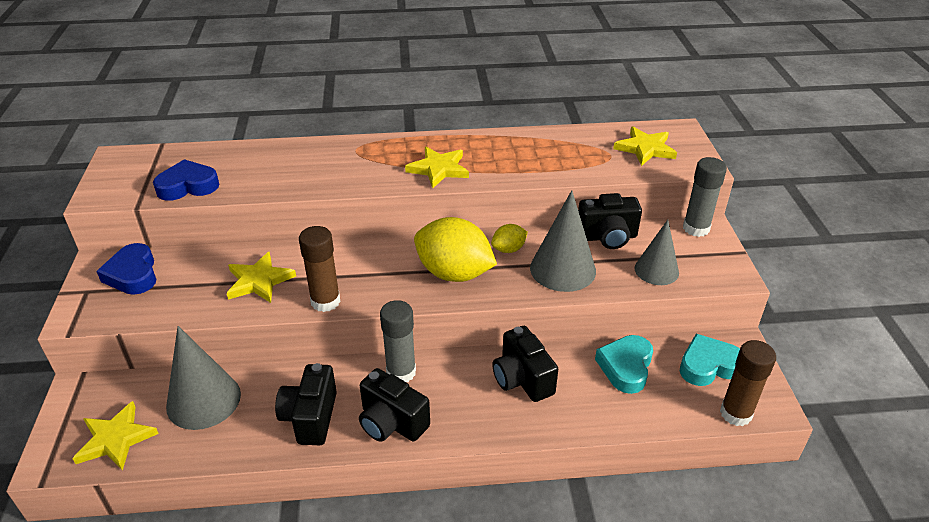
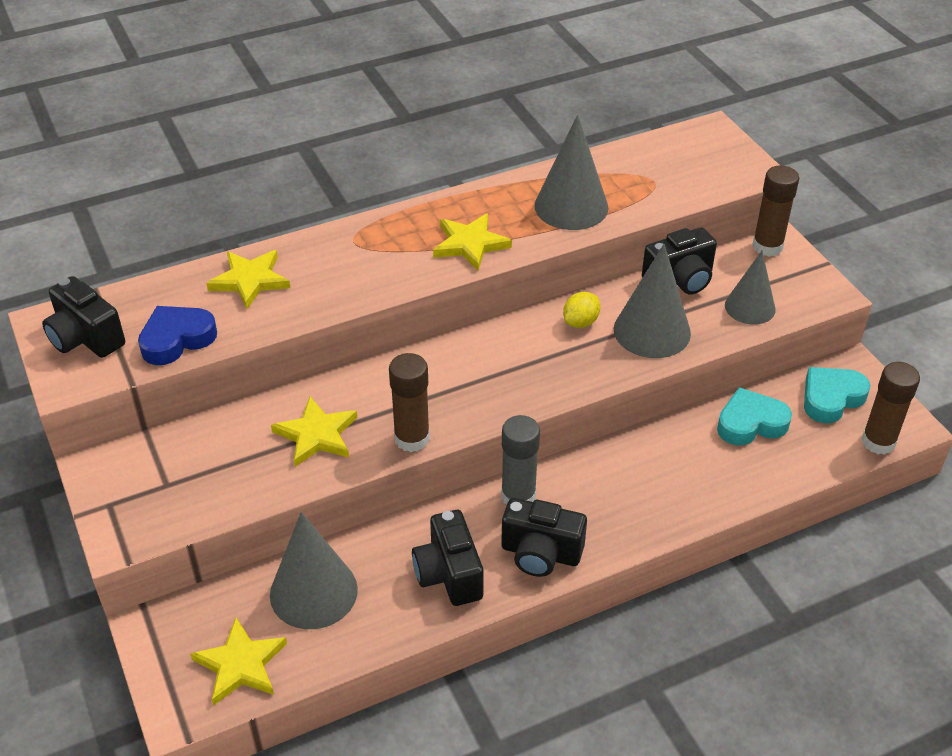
camera: 20 degrees left, 5 degrees up
blue heart [96,243,156,295] -> none
yellow lemon [414,217,497,282] -> none
black camera [492,326,558,402] -> black camera moved to [42,276,125,358]
turquoise heart [595,335,653,394] -> turquoise heart turned 75 degrees clockwise [717,387,792,445]
yellow star [613,126,677,166] -> yellow star moved to [206,250,290,309]
grey glue stick [683,157,727,237] -> brown glue stick [752,165,799,257]
none -> grey cone [534,115,608,230]

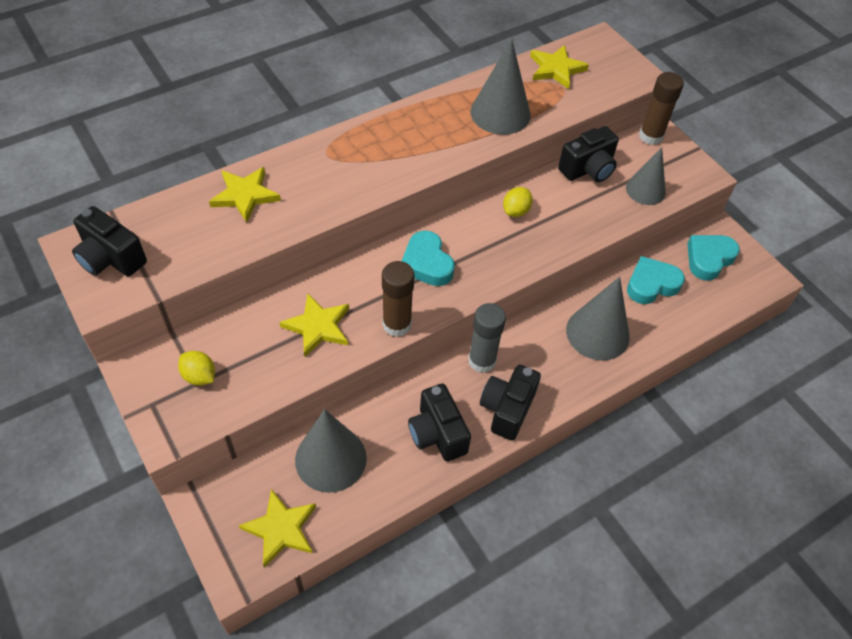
camera: 10 degrees left, 10 degrees up
blue heart [138,306,217,365] -> none
yellow star [433,213,512,271] -> yellow star moved to [530,45,589,89]
black camera [501,498,587,577] -> black camera turned 105 degrees clockwise [480,365,541,441]
grey cone [614,244,691,358] -> grey cone moved to [566,277,630,361]
brown glue stick [861,362,920,455] -> none
none -> yellow lemon [178,351,215,386]
none -> turquoise heart [402,230,455,286]

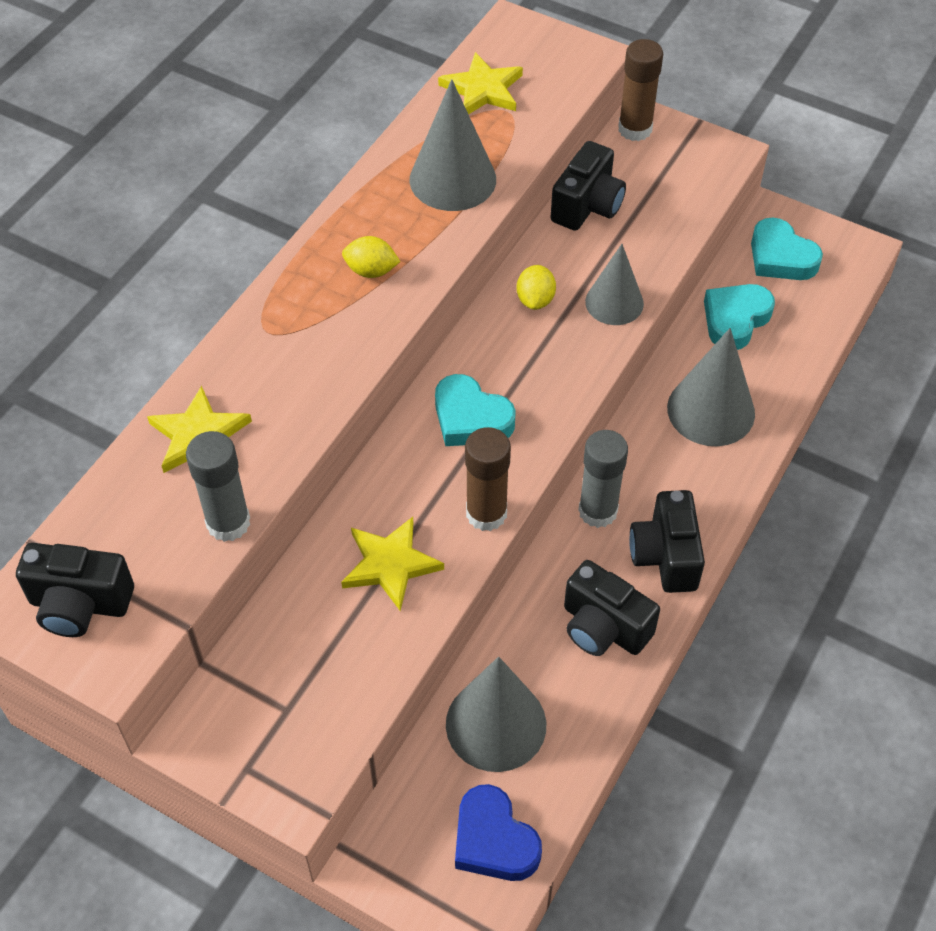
camera: 25 degrees left, 0 degrees up
yellow lemon [178,351,215,386] -> yellow lemon moved to [342,236,400,278]
yellow star [239,489,316,568] -> blue heart [455,784,542,881]
grey cone [626,147,666,205] -> grey cone moved to [585,244,644,325]
turquoise heart [687,235,740,281] -> turquoise heart turned 60 degrees counterclockwise [751,218,823,280]
none -> grey glue stick [186,431,250,542]

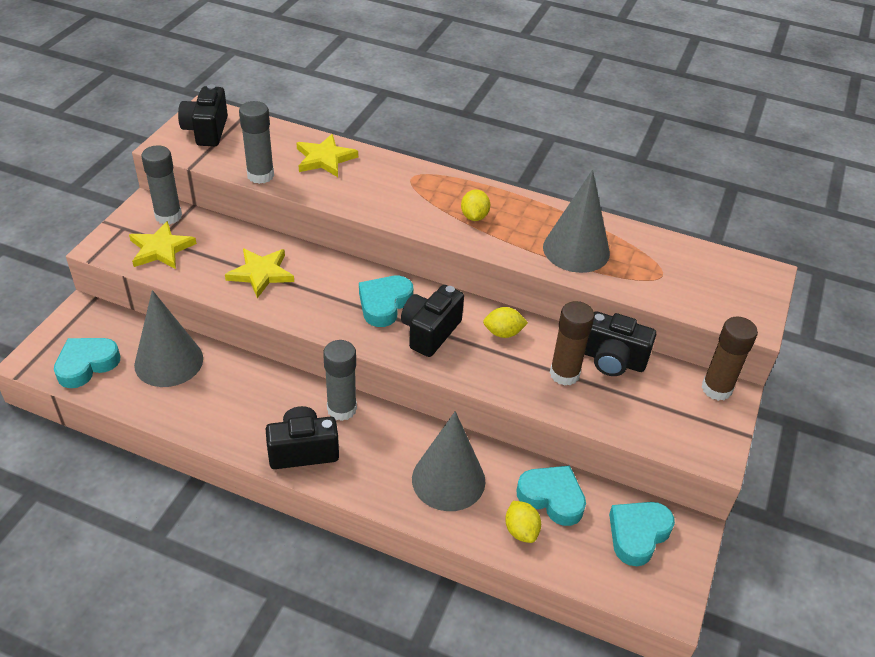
camera: 80 degrees right, 10 degrees down
yellow star [438,52,523,114] -> yellow star moved to [129,221,197,269]
blue heart [455,784,542,881] -> turquoise heart [54,338,120,388]
brown glue stick [465,427,511,531] -> brown glue stick moved to [550,301,594,386]
black camera [564,560,660,656] -> black camera moved to [401,285,464,357]
grey cone [585,244,644,325] -> none
none -> grey glue stick [141,145,182,225]
none -> yellow lemon [505,501,541,543]

